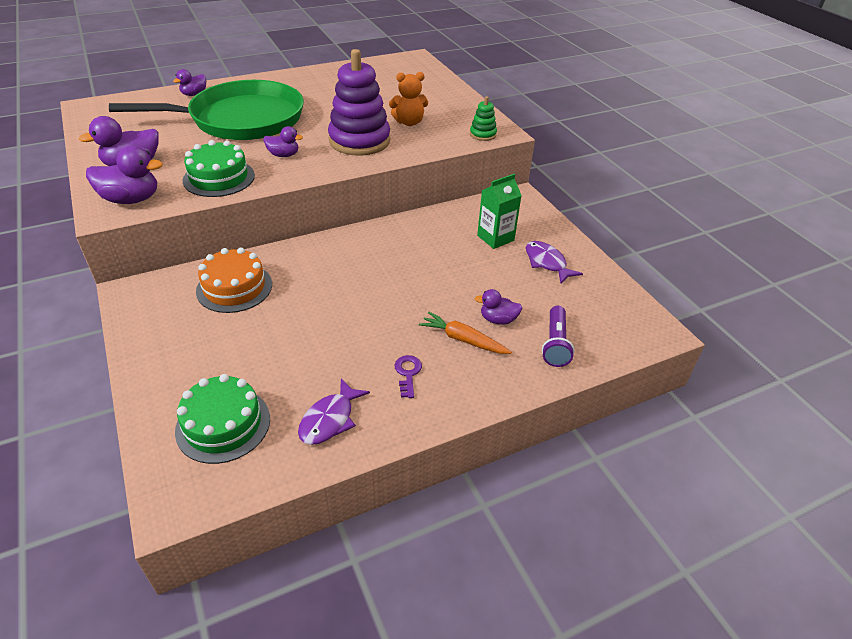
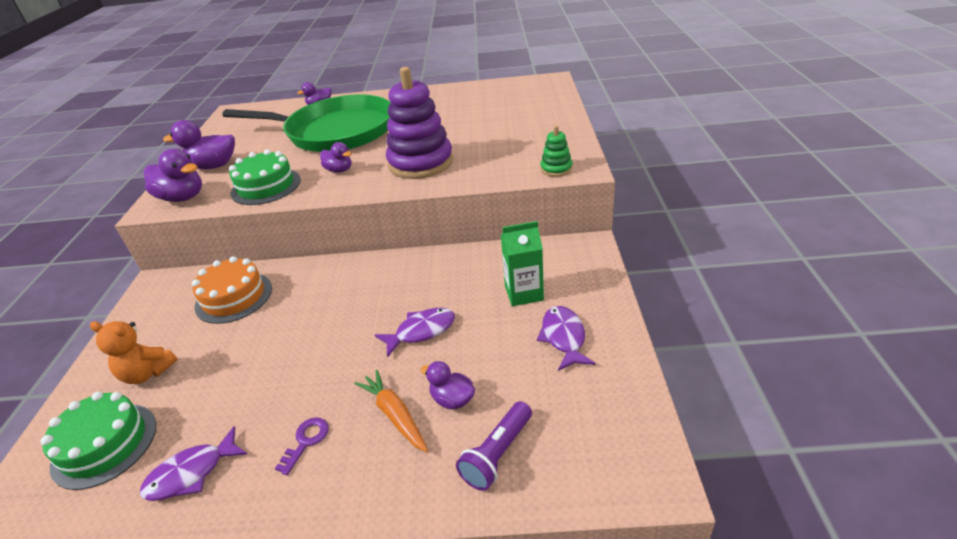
camera: 30 degrees right, 5 degrees down
orange teddy bear [389,72,428,126] -> orange teddy bear moved to [90,321,178,384]
none -> purple fish [375,308,455,357]

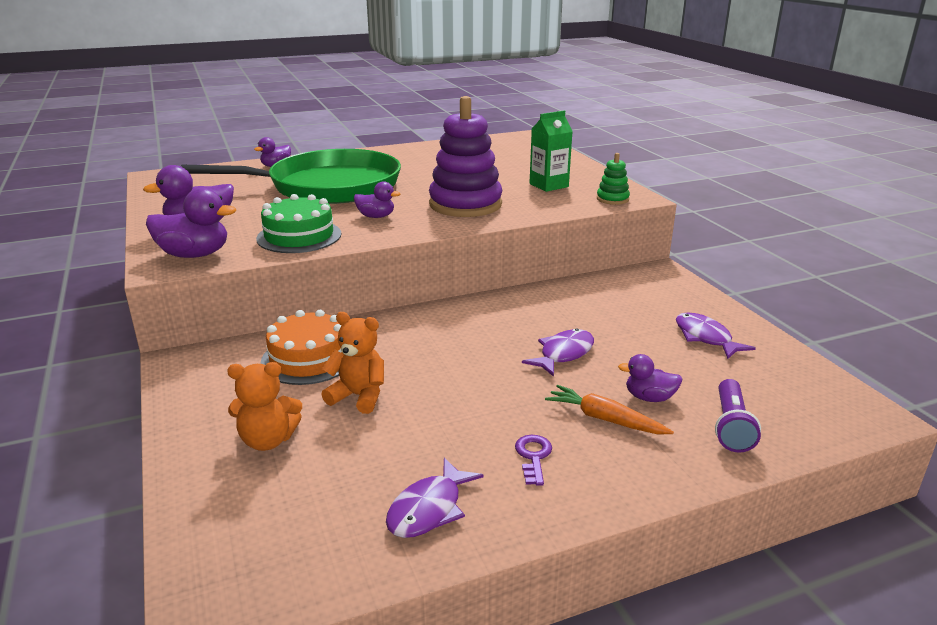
camera: 25 degrees left, 10 degrees down
green cake [41,392,157,490] -> none
green carton [501,221,544,306] -> green carton moved to [530,110,573,192]
none -> orange teddy bear [321,312,384,414]

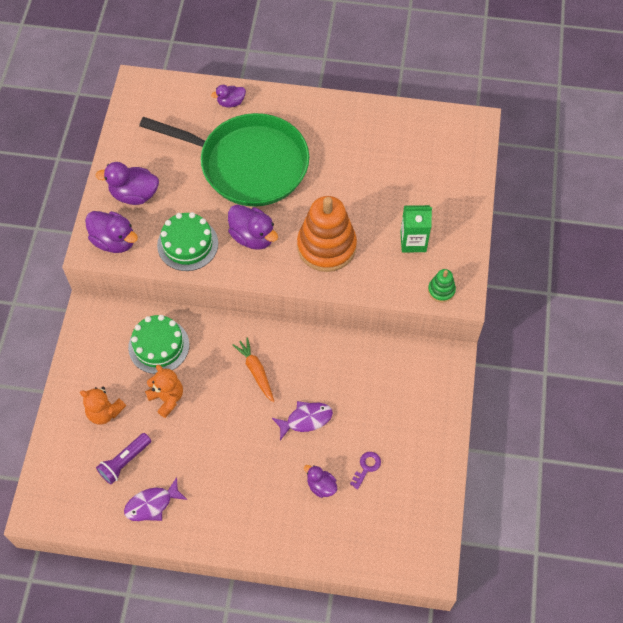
camera: 30 degrees right, 35 degrees up
orange cake [261,310,343,385] -> green cake [128,315,189,374]
purple duck [354,181,400,218] -> purple duck [228,205,278,250], size x1.67
purple stacking toy [429,96,502,217] -> orange stacking toy [297,196,357,272]
purple key [515,435,552,486] -> purple key moved to [350,452,381,490]
orange carrot [545,385,674,434] -> orange carrot moved to [233,337,274,403]
purple fish [676,313,756,359] -> none
purple flashlight [715,379,761,453] -> purple flashlight moved to [96,433,151,484]

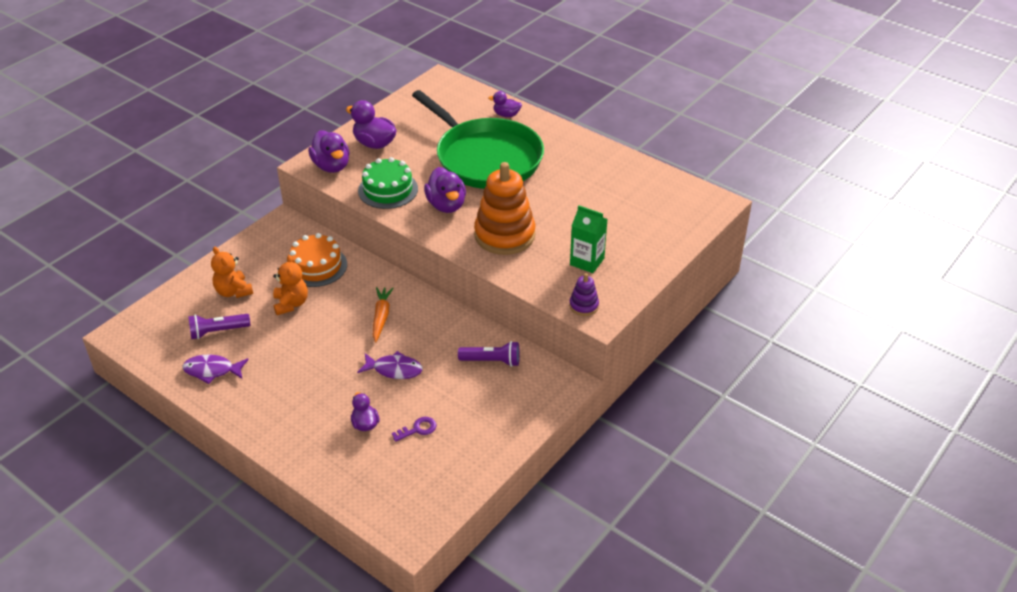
camera: 30 degrees right, 20 degrees down
green cake [128,315,189,374] -> orange cake [289,233,347,287]
green stacking toy [428,269,456,302] -> purple stacking toy [569,273,599,316]
none -> purple flashlight [458,341,520,367]

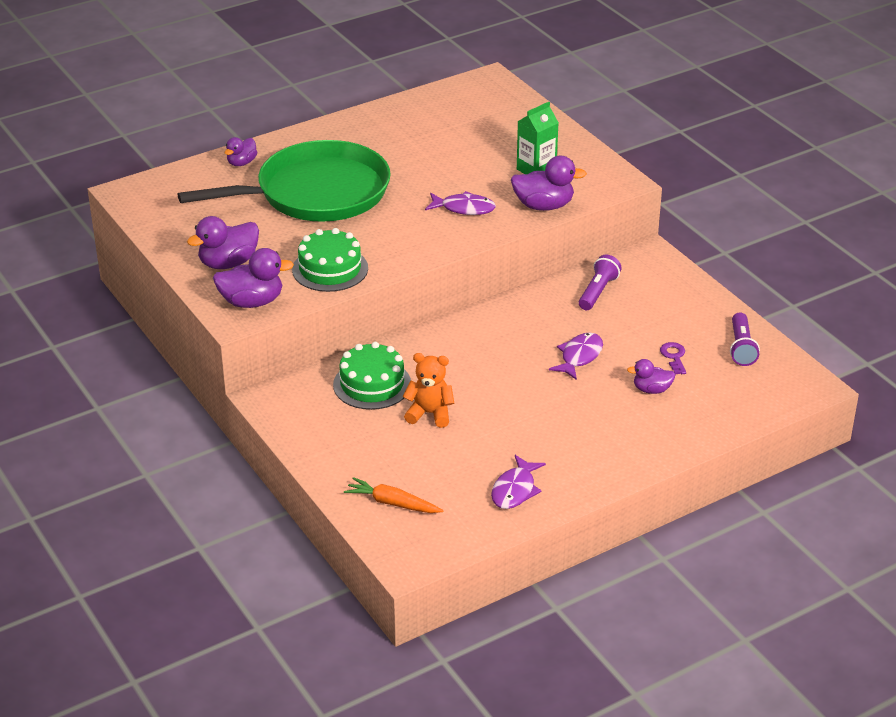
camera: 70 degrees left, 5 degrees down
purple flashlight [188,314,250,339] -> purple flashlight moved to [730,312,760,366]
orange teddy bear [211,247,253,298] -> none
orange cake [289,233,347,287] -> green cake [333,342,411,410]
orange carrot [373,287,393,342] -> orange carrot moved to [344,477,443,513]
purple duck [424,167,466,213] -> purple duck moved to [511,156,587,211]
orange stacking toy [474,162,535,255] -> purple fish [425,191,496,215]
purple stacking toy [569,273,599,316] -> none

